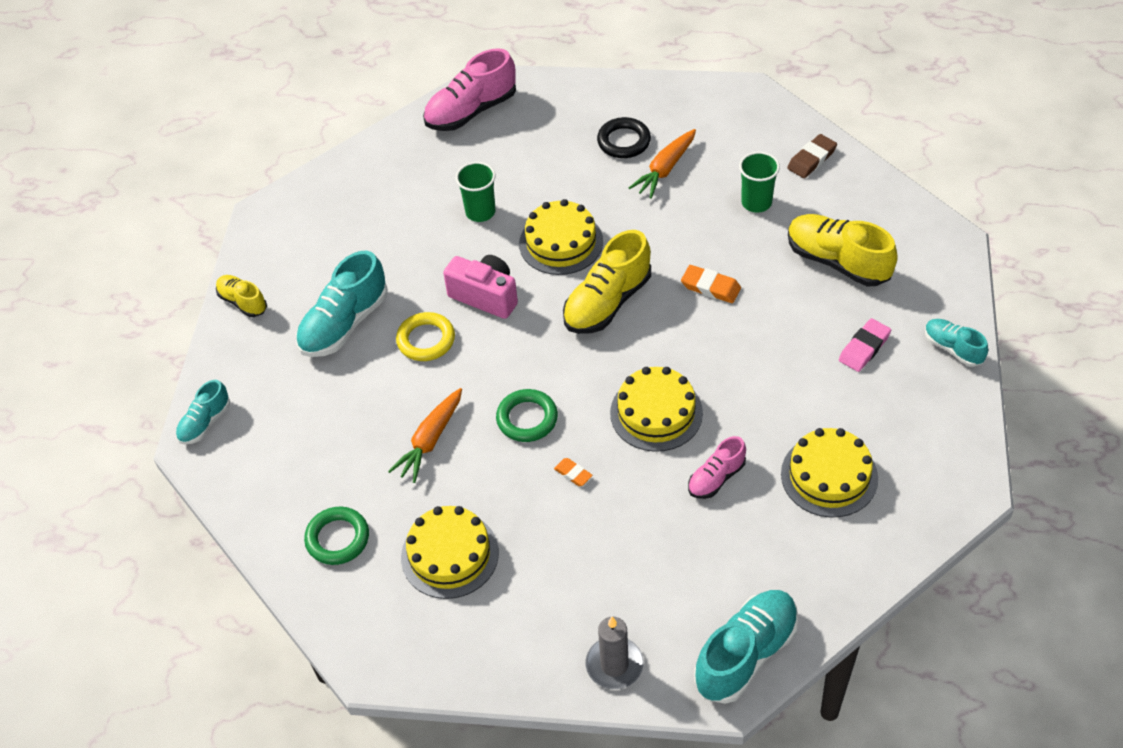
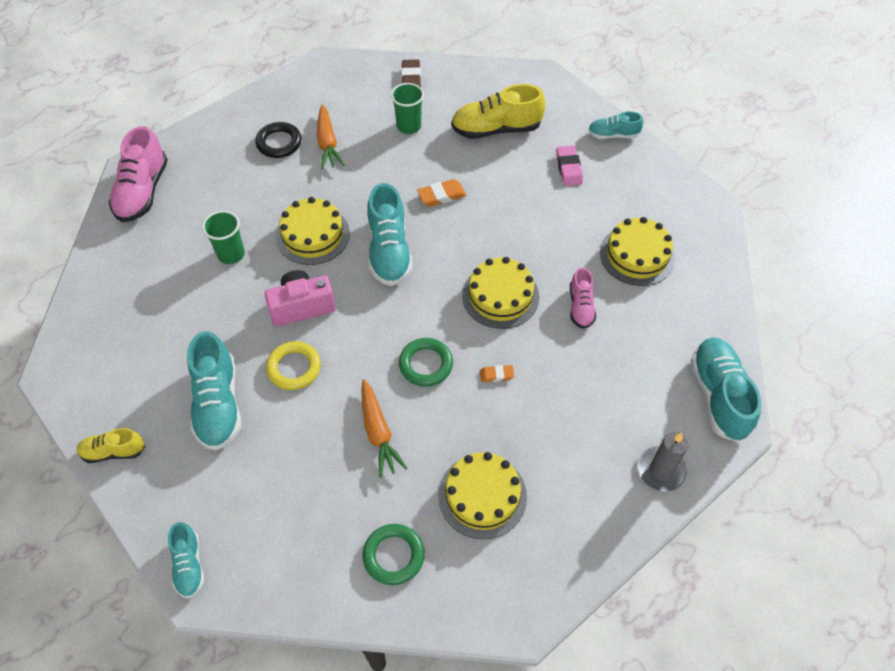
camera: 50 degrees left, 5 degrees up
yellow shoe [563,230,651,334] -> turquoise shoe [367,183,413,286]

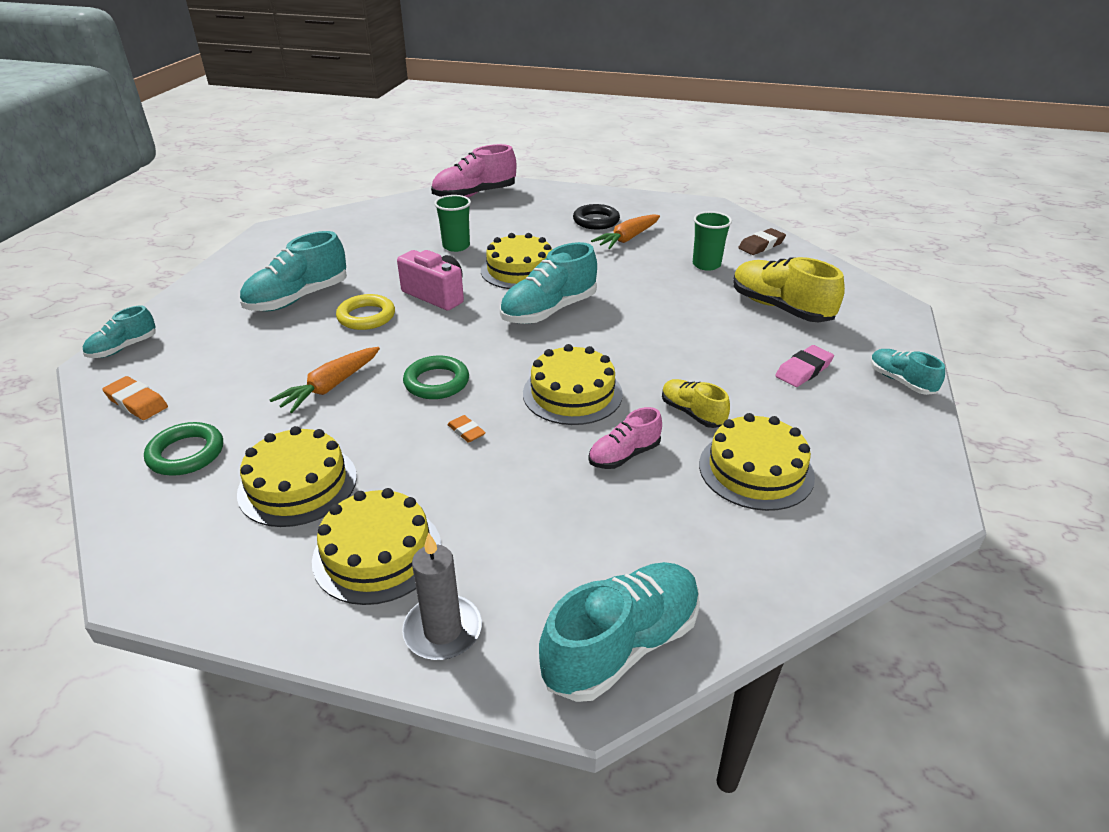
camera: 55 degrees right, 20 degrees down
yellow shoe [77,428,145,463] -> yellow shoe moved to [662,379,730,428]
orange eraser [417,179,467,207] -> orange eraser moved to [102,376,168,420]
none -> yellow cake [312,488,442,605]

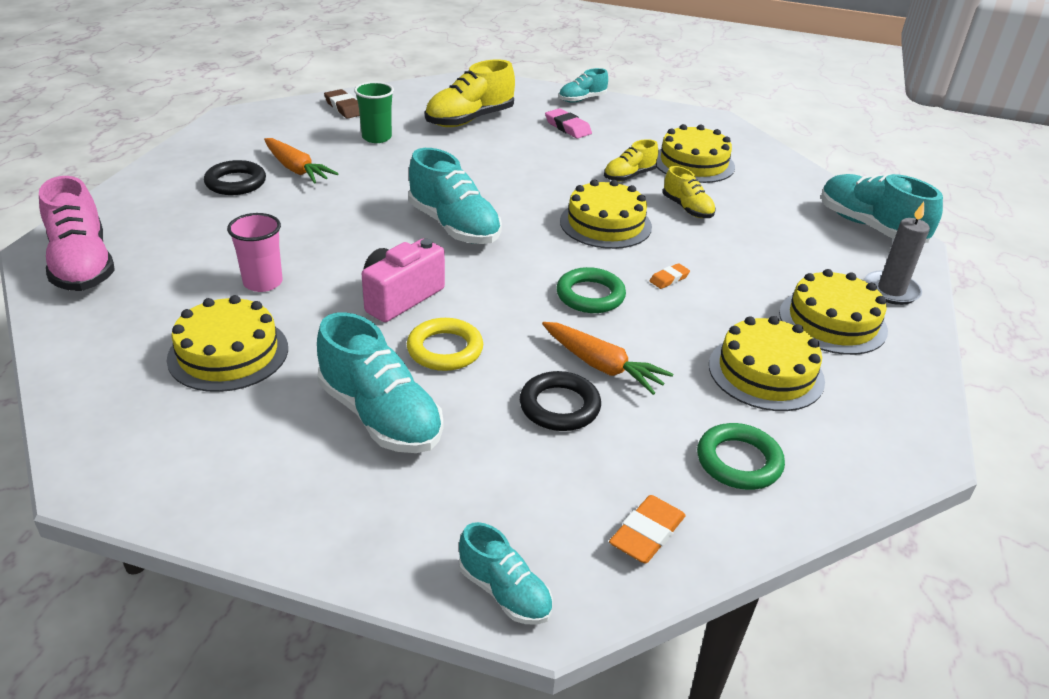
camera: 90 degrees left, 0 degrees up
green cup [434,195,471,252] -> pink cup [227,213,283,292]
yellow cake [481,233,552,289] -> yellow cake moved to [167,295,288,392]
pink shoe [588,407,662,469] -> yellow shoe [663,166,716,218]
none -> black ring [520,371,601,431]

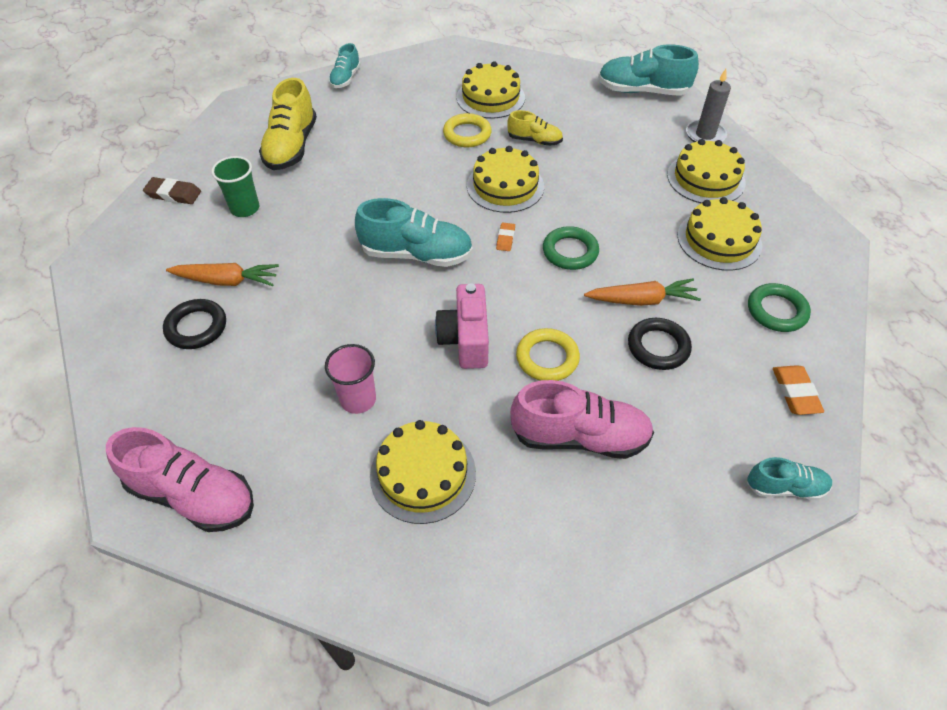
camera: 40 degrees left, 15 degrees up
turquoise shoe [317,312,443,453] -> pink shoe [510,380,654,459]
pink eraser [545,108,592,139] -> none
yellow shoe [604,139,658,182] -> yellow ring [443,113,492,147]
orange eraser [649,263,690,289] -> orange eraser moved to [496,223,515,251]

